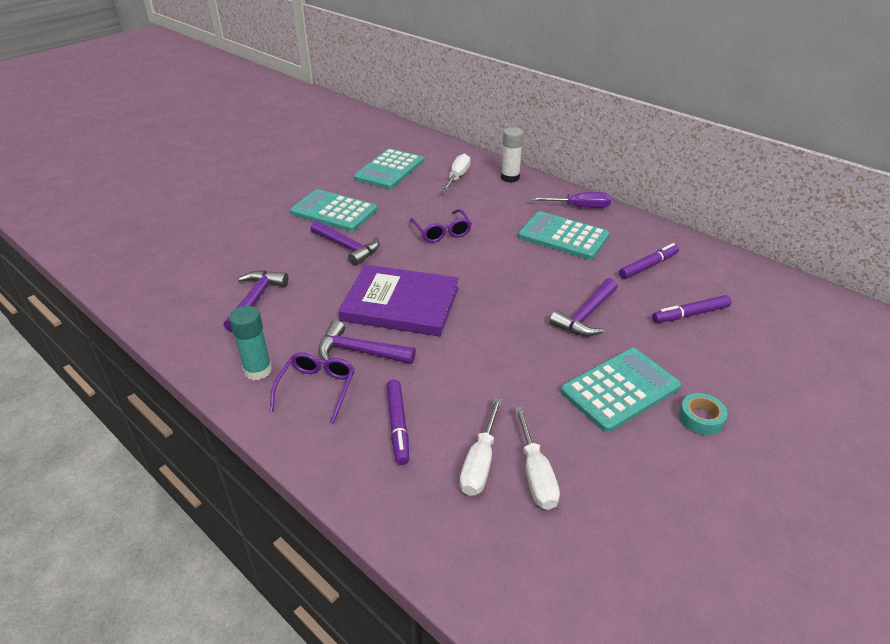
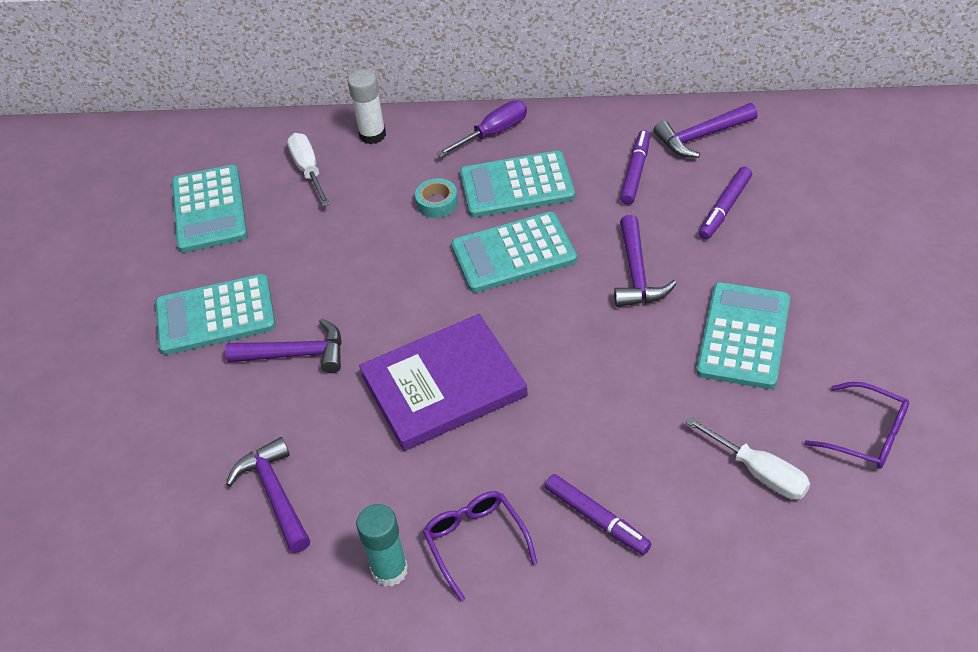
camera: 35 degrees left, 10 degrees up
purple hammer [318,320,416,364] -> purple hammer moved to [653,103,758,158]
purple glasses [410,209,472,243] -> purple glasses moved to [804,382,909,469]
white screwdriver [460,398,502,496] -> none
turquoise tape [679,393,727,435] -> turquoise tape moved to [415,178,458,218]
none -> turquoise calculator [451,212,577,293]

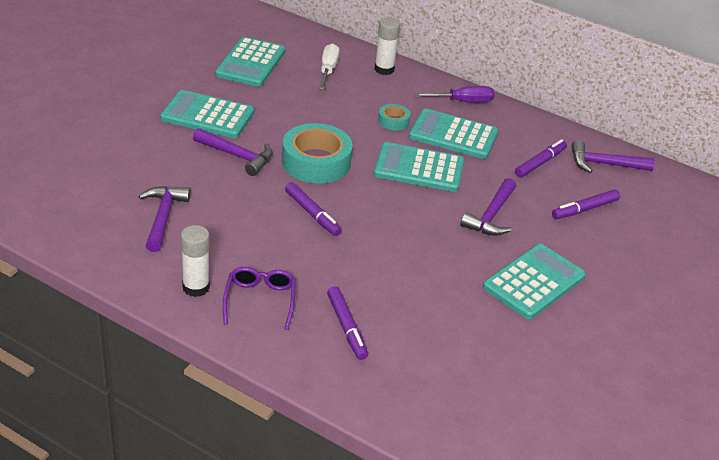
camera: 20 degrees right, 10 degrees down
turquoise glue stick [356,504,408,587] -> white glue stick [180,225,210,297]
purple book [359,314,528,451] -> purple marker [285,182,342,236]
white screwdriver [685,416,810,500] -> none
purple glasses [804,382,909,469] -> none
none -> turquoise tape [282,123,353,183]

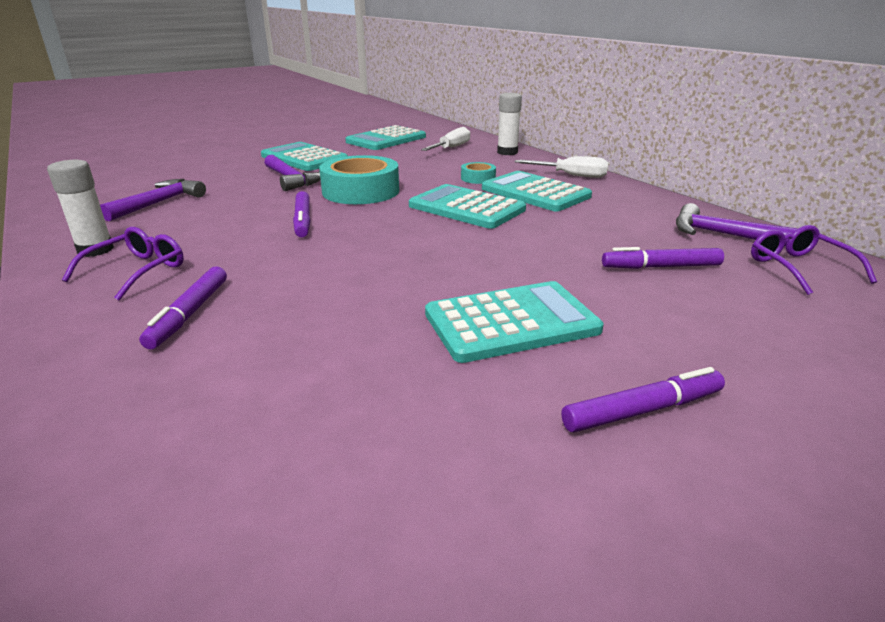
camera: 30 degrees right, 10 degrees down
purple screwdriver [414,86,495,103] -> white screwdriver [515,156,608,178]
purple hammer [460,178,516,236] -> none
purple marker [515,139,567,178] -> purple marker moved to [561,367,725,433]
none -> purple glasses [751,225,877,295]

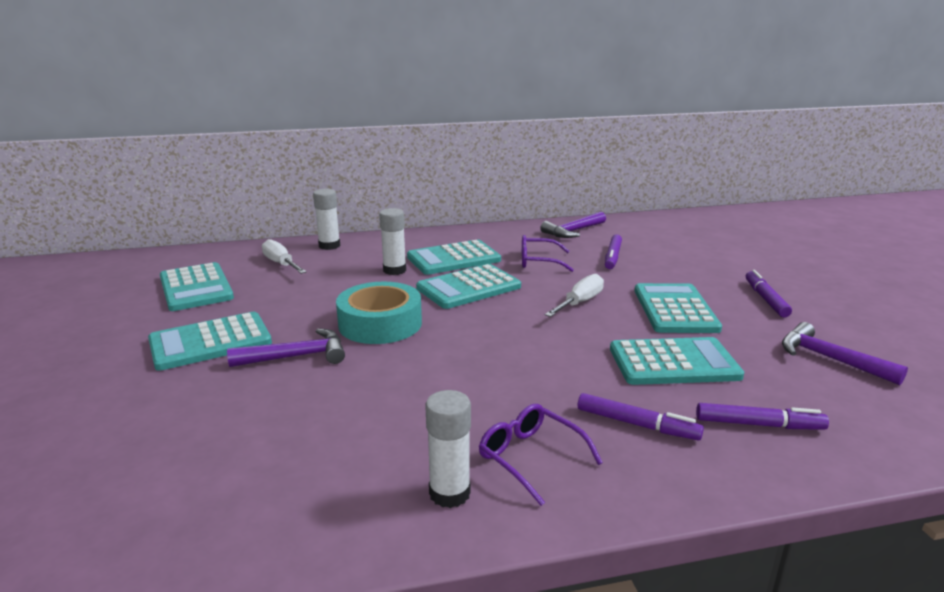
camera: 70 degrees left, 5 degrees down
purple hammer [100,179,206,222] -> purple hammer moved to [782,322,908,385]
purple marker [293,191,311,237] -> purple marker moved to [696,403,829,430]
turquoise tape [461,162,496,184] -> white glue stick [379,208,406,275]
white screwdriver [515,156,608,178] -> white screwdriver moved to [545,274,604,317]
purple glasses [751,225,877,295] -> purple glasses moved to [522,235,574,272]
none -> turquoise calculator [610,337,744,385]

